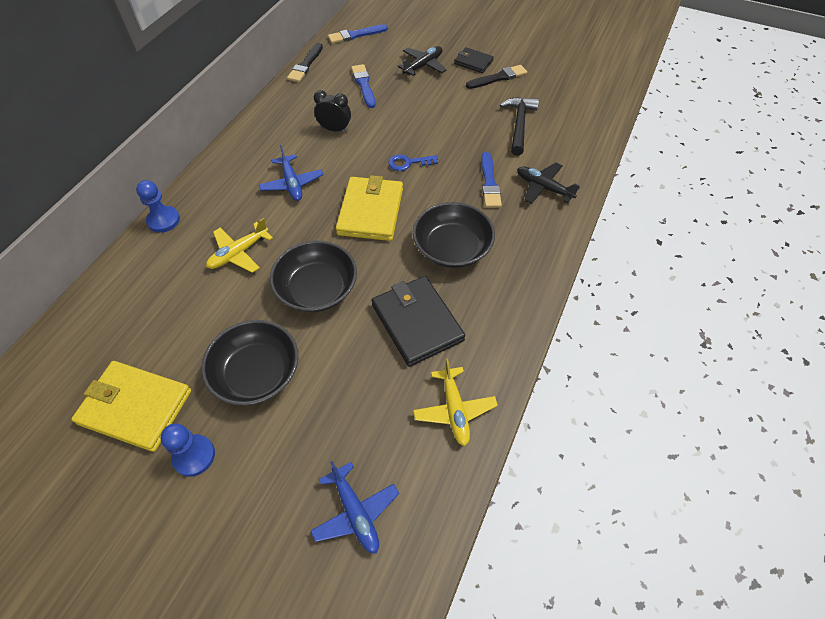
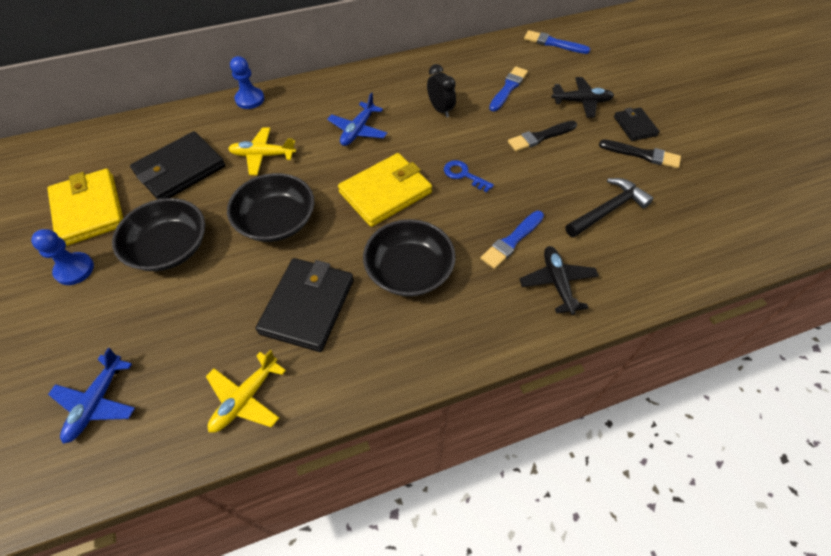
camera: 45 degrees right, 0 degrees up
black brush [287,43,323,82] -> black brush moved to [508,121,577,152]
none -> black wallet [130,131,226,200]

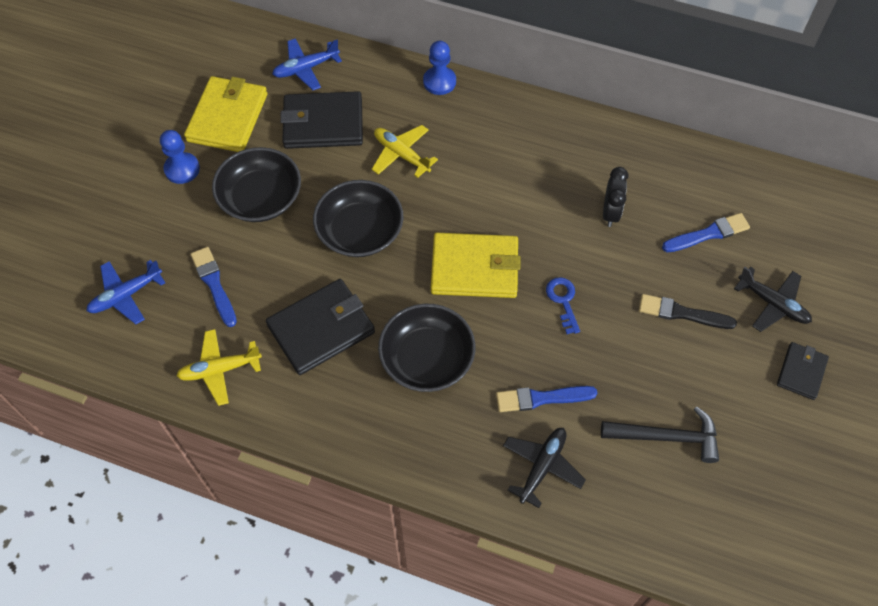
camera: 40 degrees right, 5 degrees up
blue plane [327,93,387,146] -> blue plane moved to [272,38,342,90]
blue brush [524,30,590,54] -> blue brush moved to [191,247,237,327]
black brush [599,140,681,169] -> none

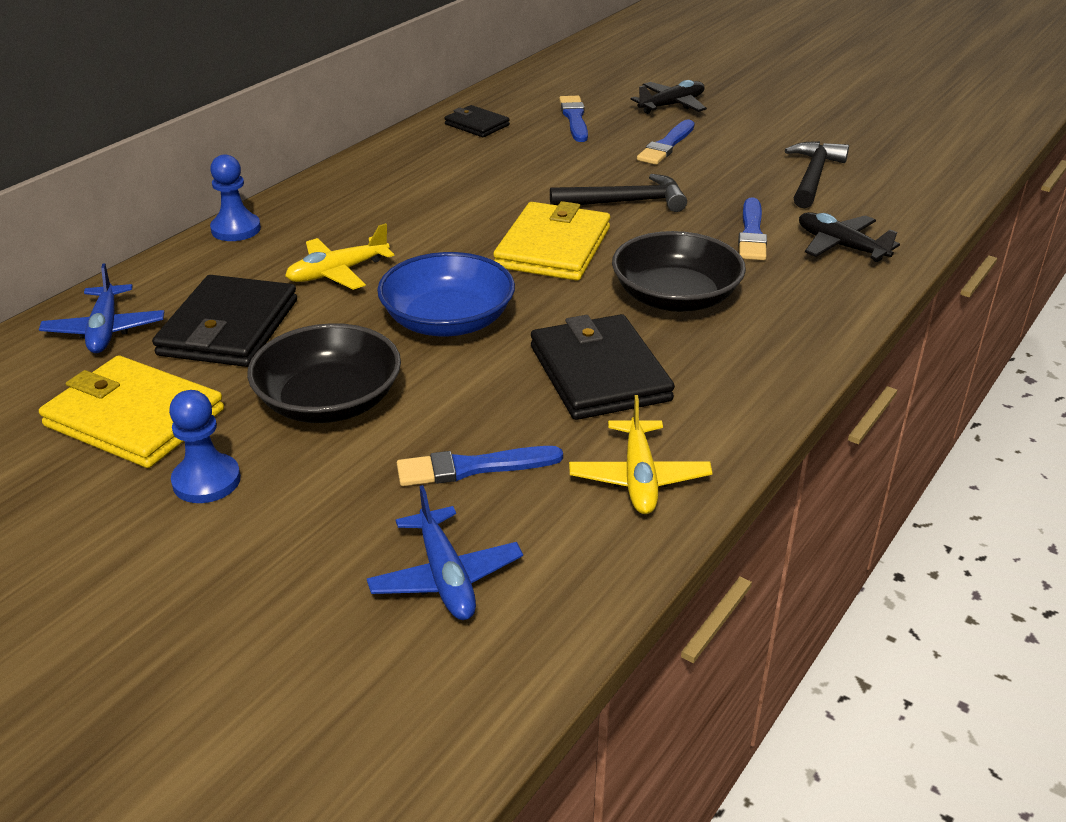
camera: 75 degrees left, 25 degrees down
black bowl [313,180,403,257] -> blue bowl [377,252,515,336]
blue key [546,277,580,334] -> black hammer [550,174,687,212]
black clock [603,167,628,227] -> none
black brush [639,294,737,329] -> blue brush [637,120,695,165]
black wallet [777,342,829,400] -> black wallet moved to [444,105,510,137]

